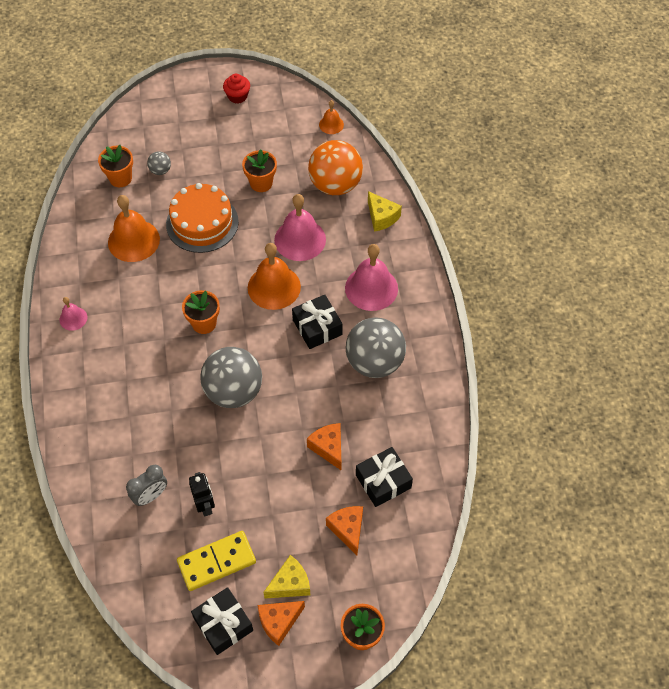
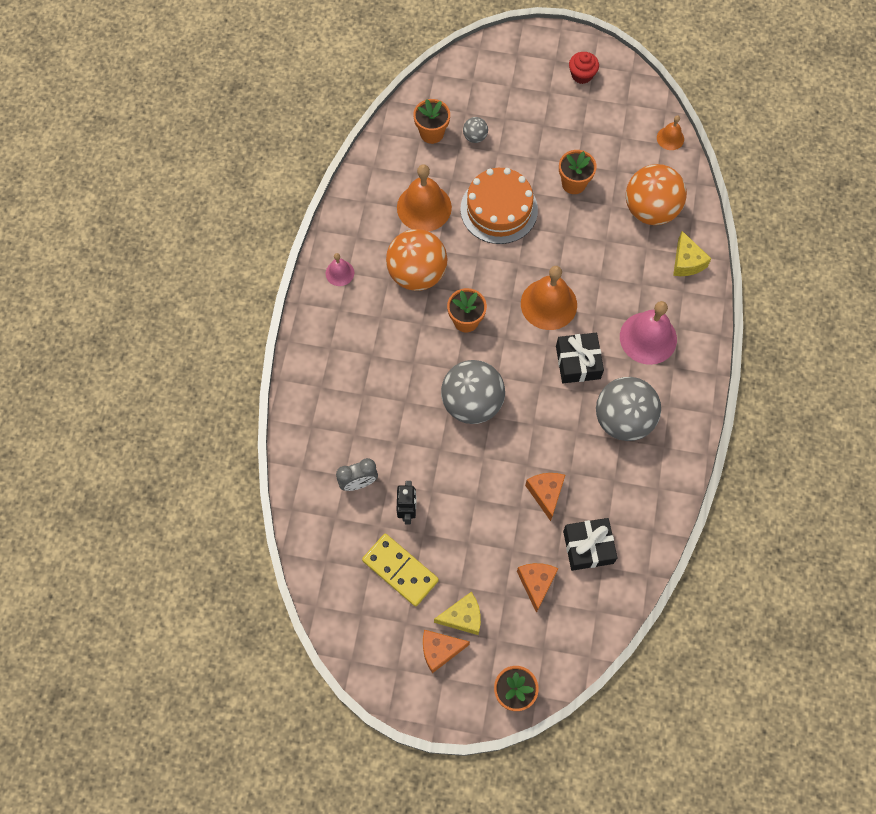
camera: 20 degrees right, 10 degrees up
yellow domino [177,531,256,591] -> yellow domino turned 45 degrees clockwise [362,534,439,606]
black gift [191,587,253,655] -> none
pink bell [274,194,326,261] -> none
none -> orange ball [386,229,448,291]

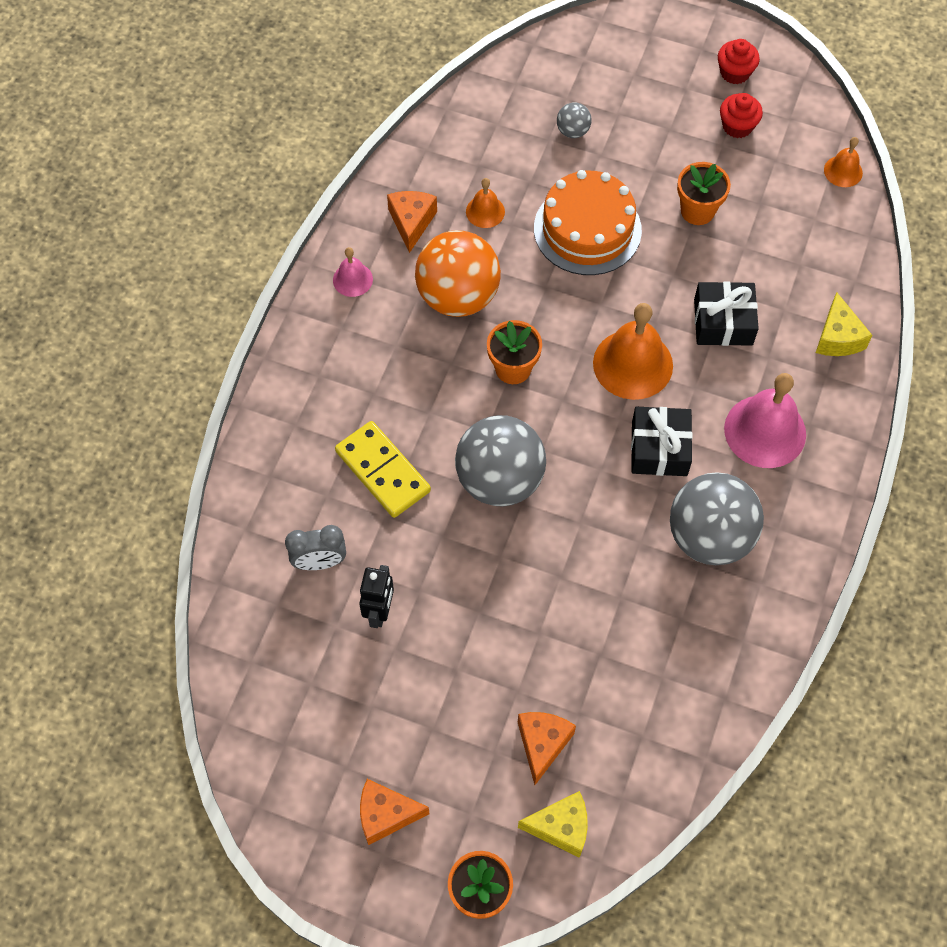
camera: 10 degrees right, 5 degrees down
yellow domino [362,534,439,606] -> yellow domino moved to [335,421,431,518]
orange bell [397,164,452,231] -> orange bell [466,178,505,228], size x0.52
orange flower pot [413,99,450,144] -> none
yellow cheese [434,592,481,635] -> yellow cheese moved to [518,791,588,858]
orange cheese [525,473,565,521] -> orange cheese moved to [387,191,437,253]
black gift [563,518,617,571] -> black gift moved to [694,282,759,346]
orange ball [626,164,687,225] -> none
none -> red cupcake [720,93,763,138]

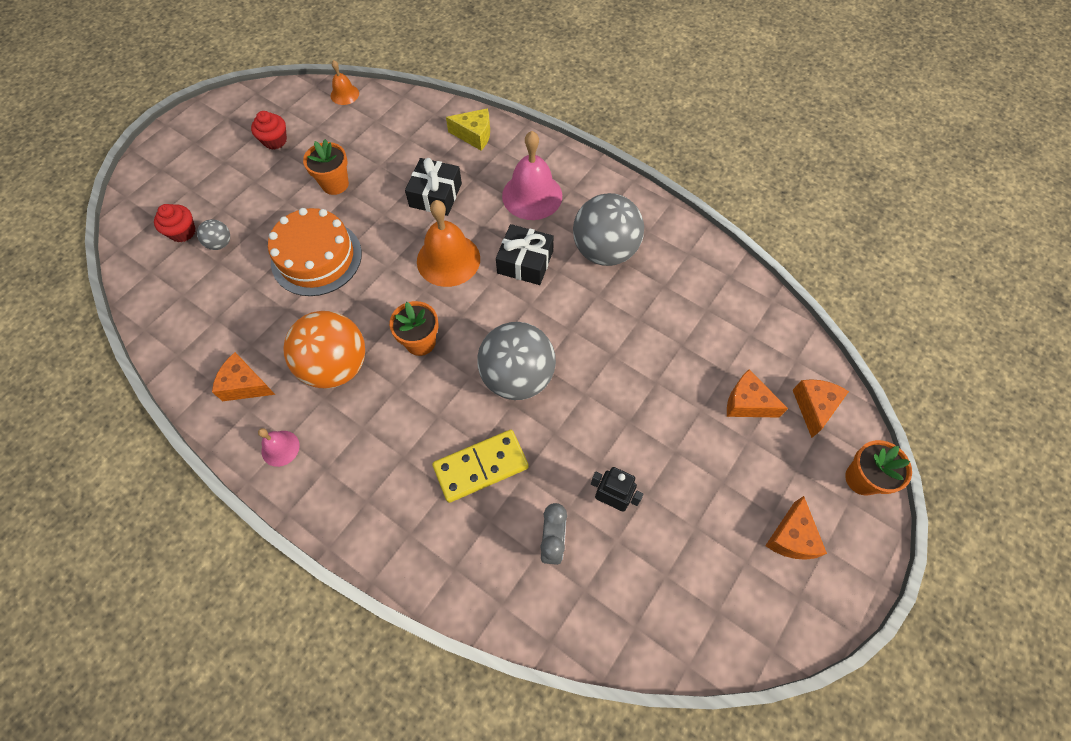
camera: 75 degrees left, 0 degrees up
orange bell [466,178,505,228] -> none
yellow cheese [518,791,588,858] -> orange cheese [793,379,849,438]
red cupcake [718,39,760,84] -> red cupcake moved to [154,204,196,242]

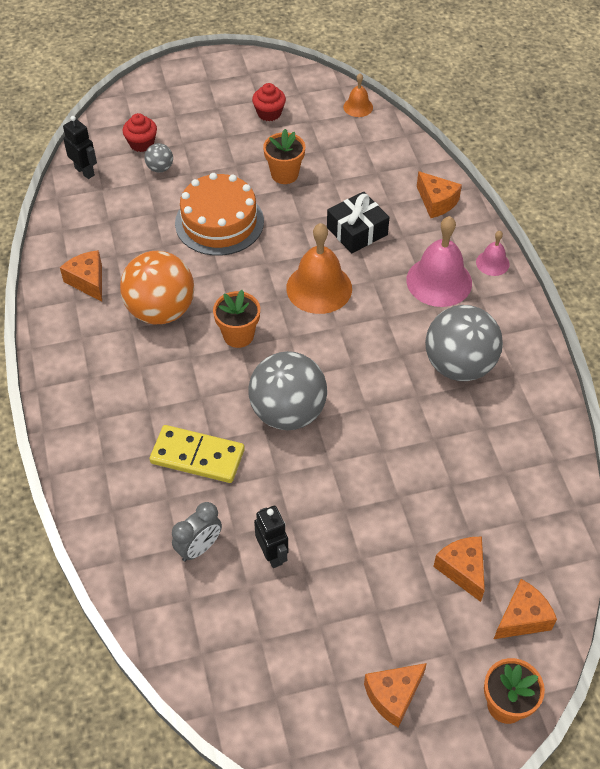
camera: 40 degrees right, 10 degrees down
pink bell [258,428,300,467] -> pink bell moved to [476,231,510,276]
yellow cheese [446,108,490,151] -> orange cheese [417,171,462,218]
black gift [496,224,554,285] -> none
none -> black robot [63,116,97,179]

